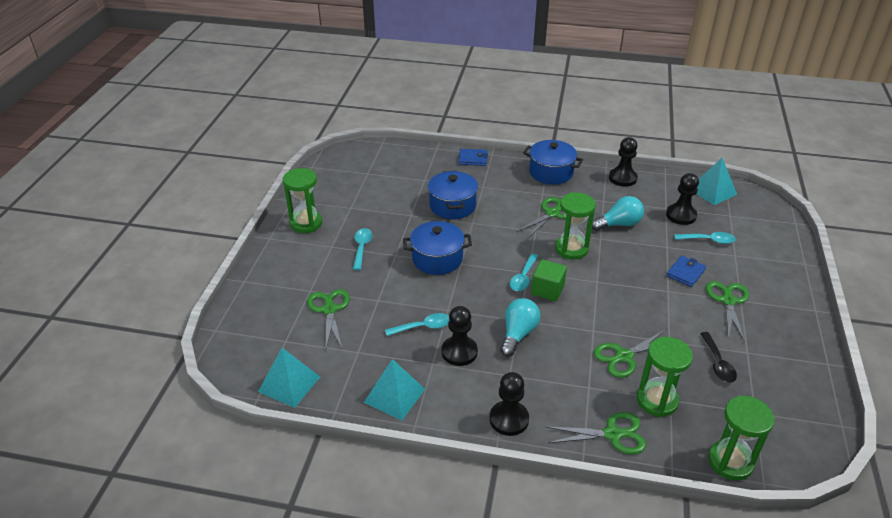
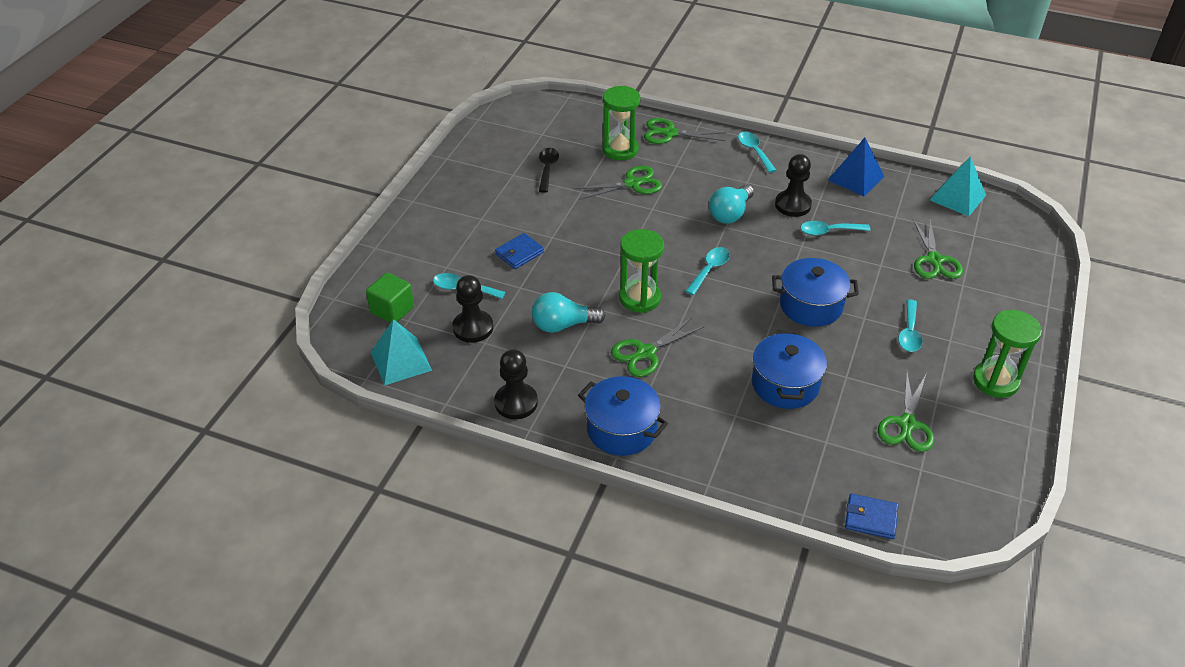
camera: 170 degrees left, 5 degrees up
turquoise pyramid [364,359,425,420] -> blue pyramid [828,137,884,196]
blue wallet [458,149,488,166] -> blue wallet moved to [845,493,898,539]
black pawn [490,372,529,436] -> turquoise spoon [738,131,776,173]
green cube [531,259,567,301] -> green cube moved to [366,273,414,323]
green scissors [706,281,749,342] -> green scissors moved to [878,372,934,452]
green hourglass [708,396,775,481] -> none

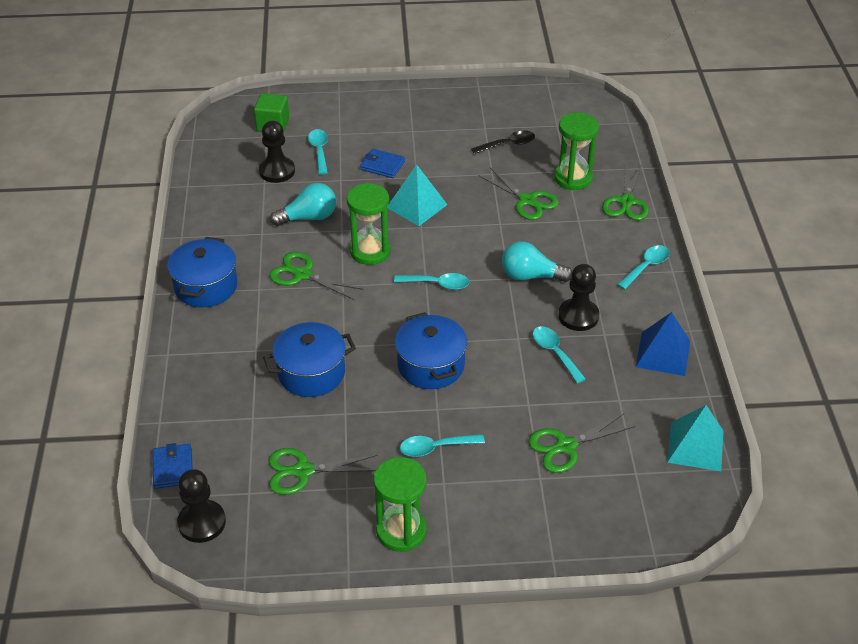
camera: 65 degrees right, 0 degrees up
turquoise pyramid [371,319,432,386] -> turquoise pyramid moved to [387,164,447,226]
black pawn [494,349,538,419] -> black pawn moved to [177,469,226,543]
turquoise light bulb [532,292,605,333] -> turquoise light bulb turned 105 degrees clockwise [270,183,336,226]
green scissors [644,118,726,144] -> green scissors turned 150 degrees counterclockwise [602,165,649,221]

